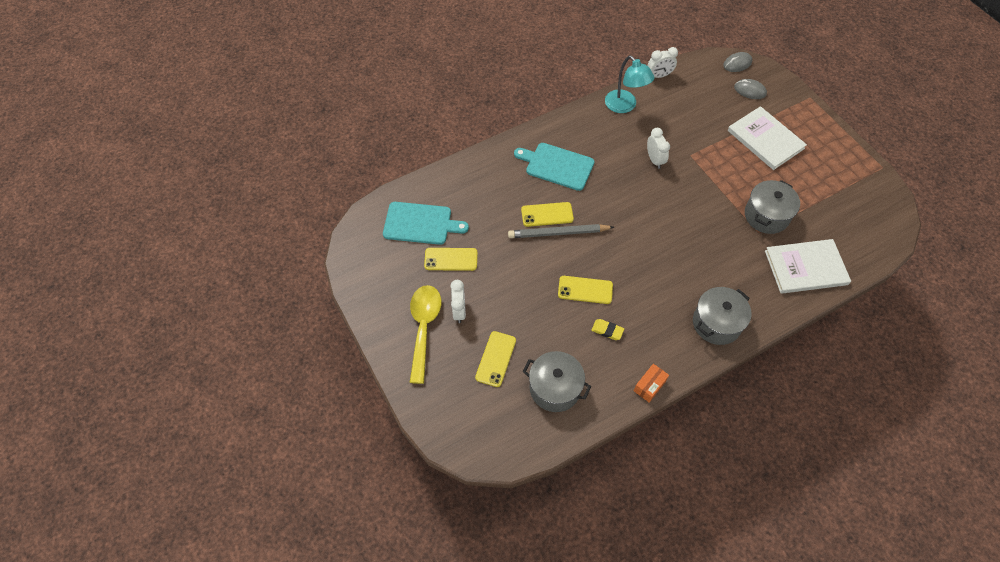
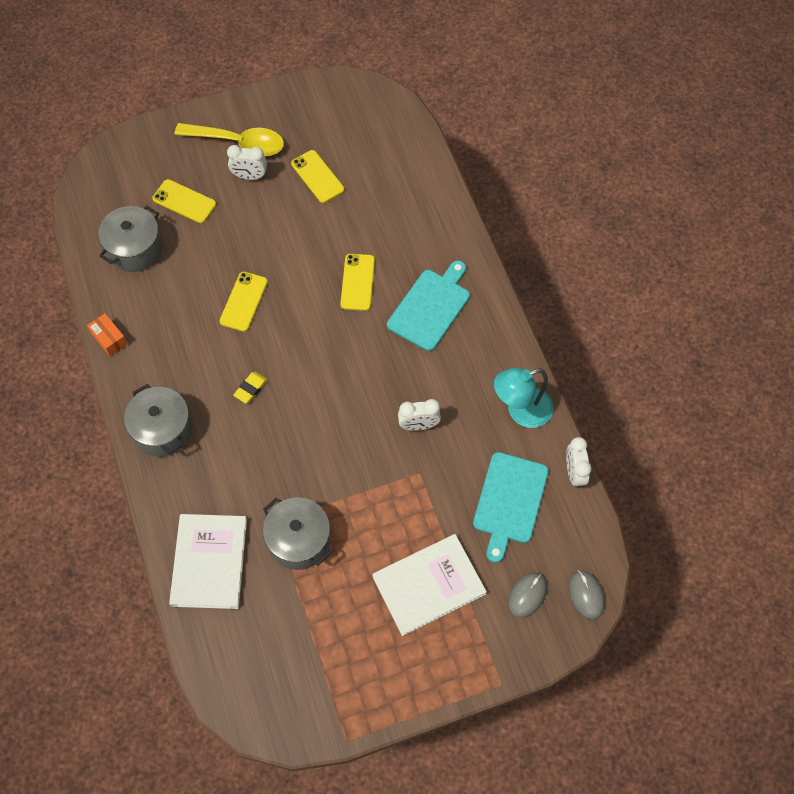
camera: 100 degrees right, 5 degrees up
turquoise cutting board [383,202,469,245] -> turquoise cutting board moved to [473,452,549,563]
yellow phone [424,248,478,271] -> yellow phone turned 45 degrees counterclockwise [291,150,344,203]
grey pencil [508,224,614,238] -> none
yellow eraser [591,319,624,340] -> yellow eraser moved to [233,372,268,403]

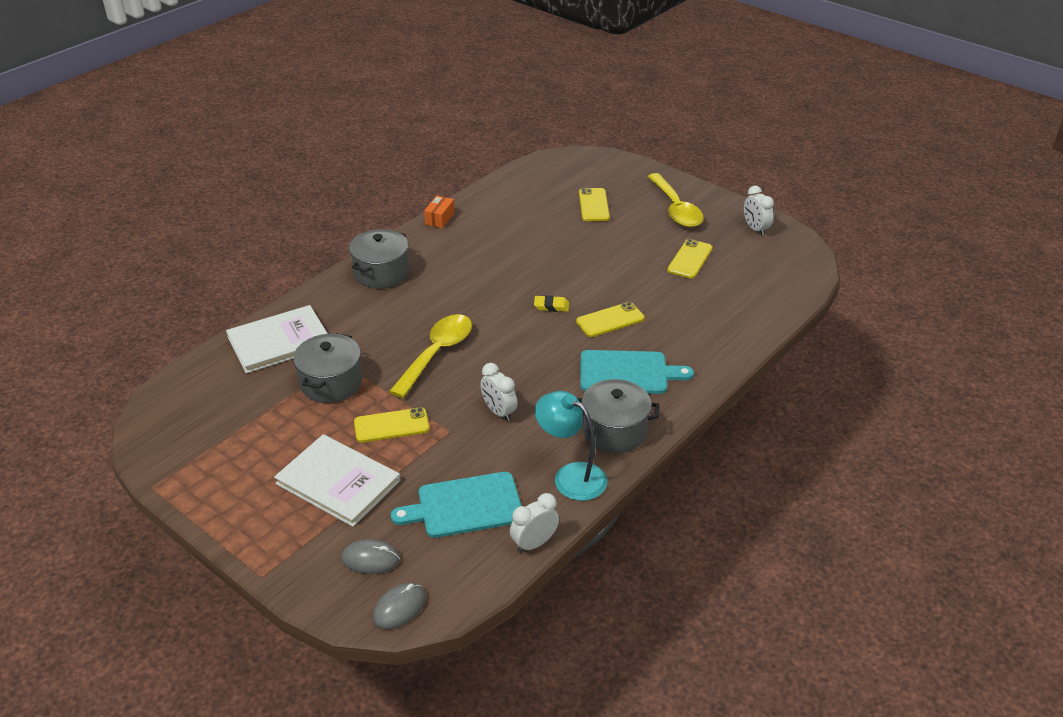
camera: 60 degrees right, 25 degrees down
grey pot [98,206,162,272] -> grey pot moved to [577,379,659,453]
yellow phone [220,272,268,332] -> yellow phone moved to [354,407,430,443]
white clock [227,145,267,180] -> white clock moved to [744,186,774,236]
yellow eraser [233,372,268,403] -> yellow eraser moved to [534,295,569,312]
none -> yellow spoon [389,314,472,398]

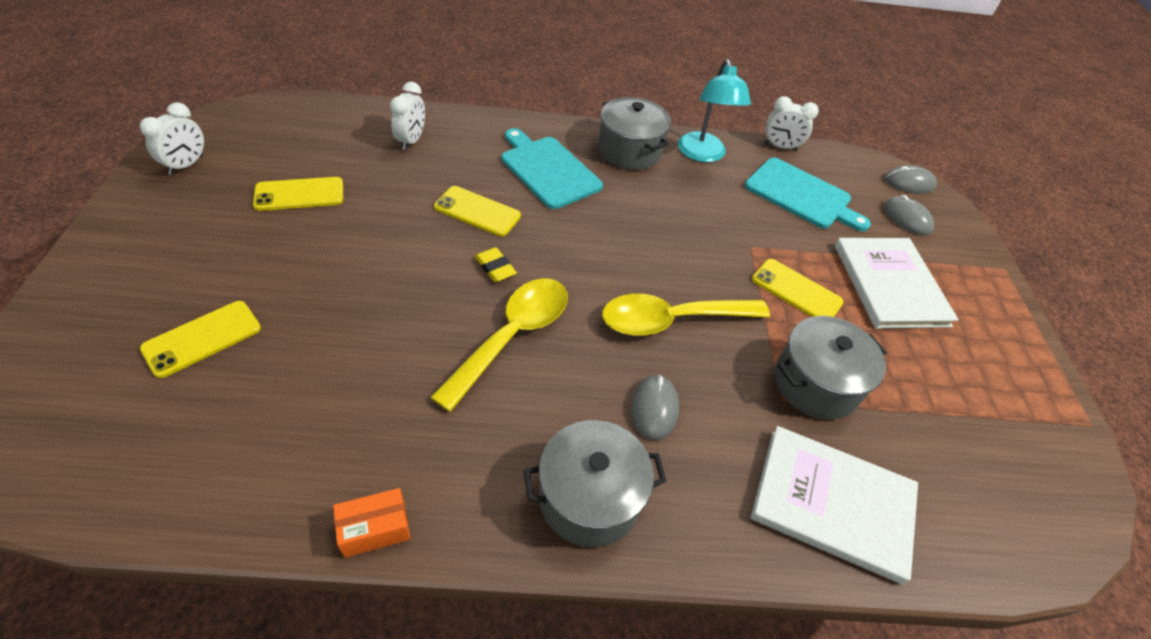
camera: 135 degrees left, 10 degrees up
white clock [480,363,517,422] -> white clock moved to [390,82,425,150]
yellow spoon [647,173,704,228] -> yellow spoon moved to [430,278,568,412]
none -> grey mouse [631,374,679,440]

